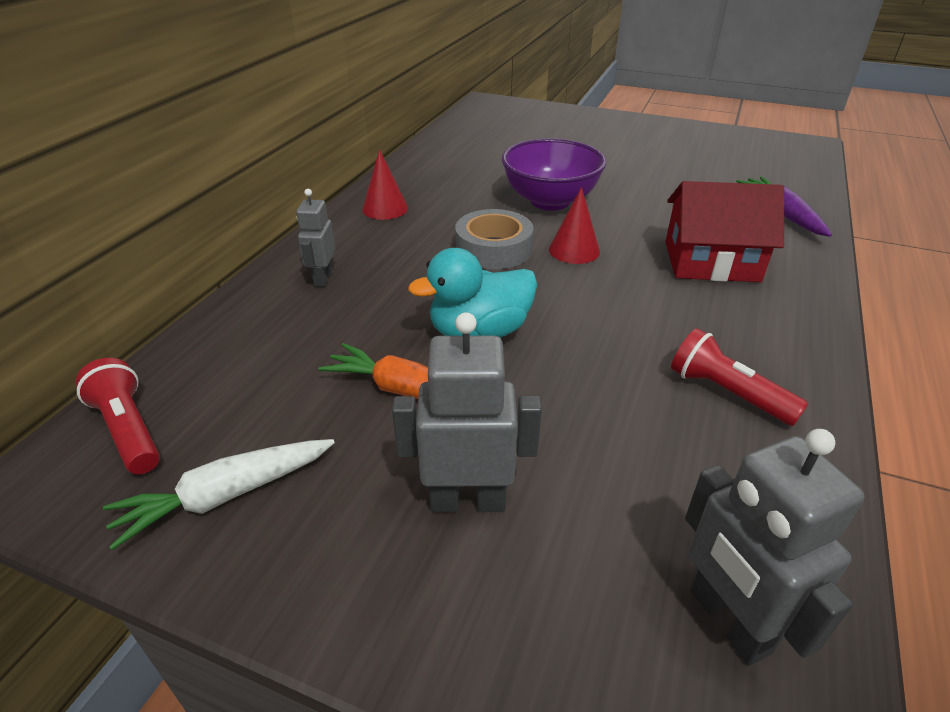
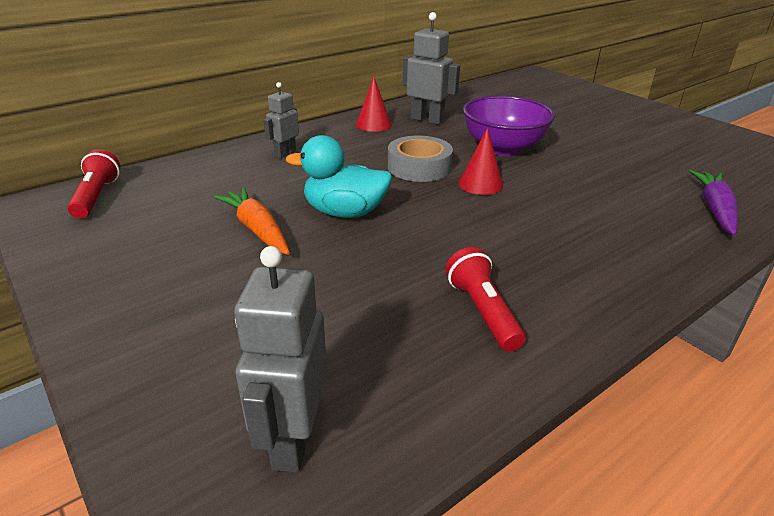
camera: 30 degrees right, 5 degrees down
white carrot [103,439,335,550] -> none
grey robot [392,312,542,512] -> grey robot moved to [403,12,460,125]
red house [665,181,784,282] -> none

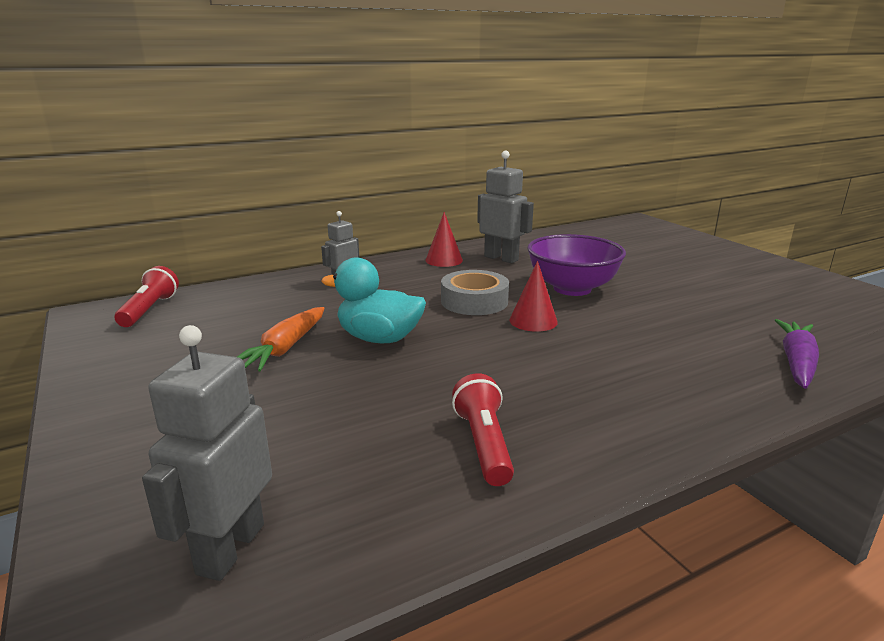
camera: 10 degrees right, 10 degrees down
orange carrot [214,187,290,255] -> orange carrot turned 135 degrees counterclockwise [237,307,325,371]

